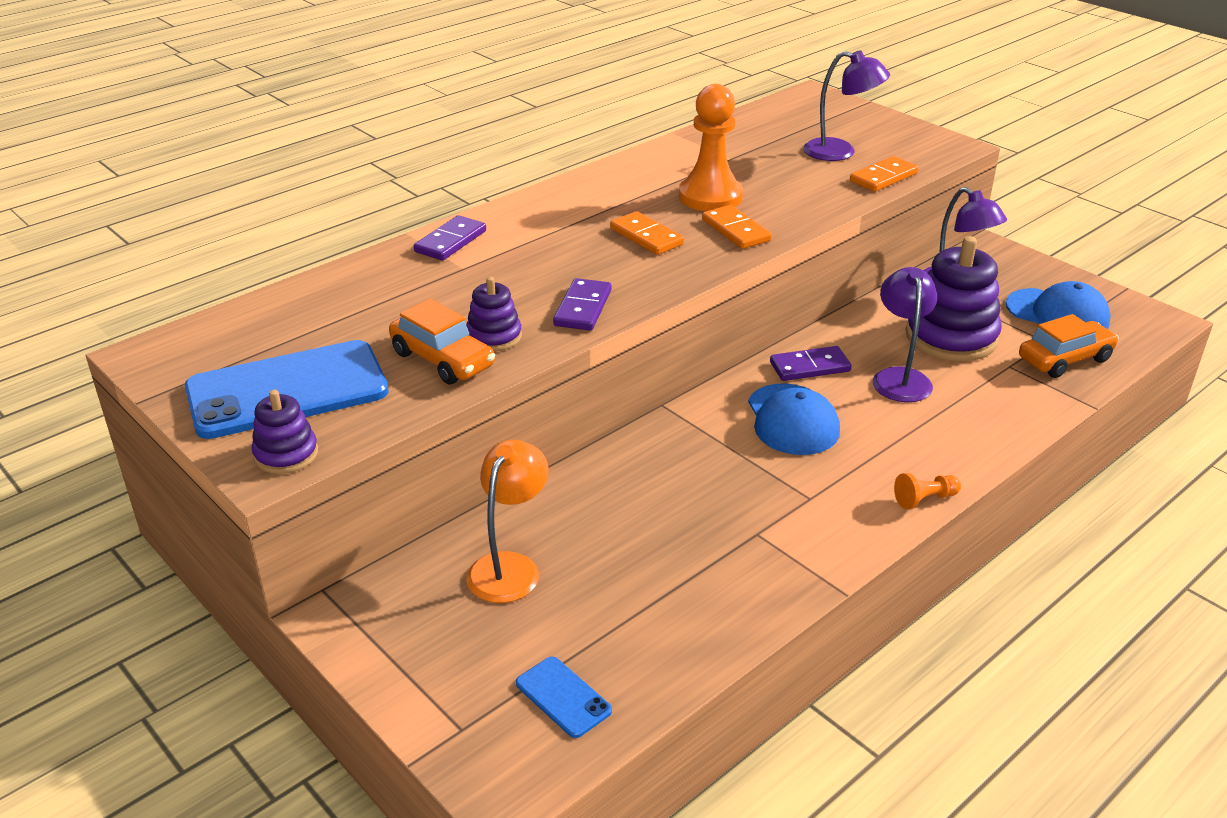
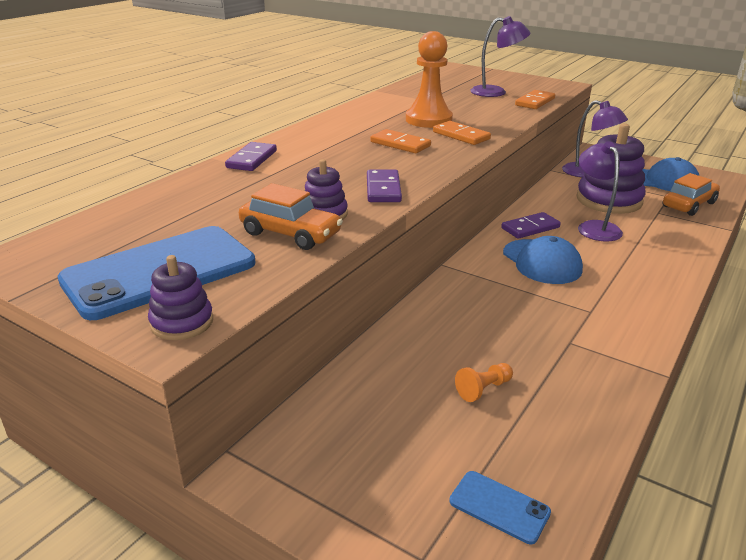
camera: 15 degrees left, 5 degrees down
orange lamp [466,440,548,603] -> none
orange pawn [894,473,961,509] -> orange pawn moved to [455,363,513,402]

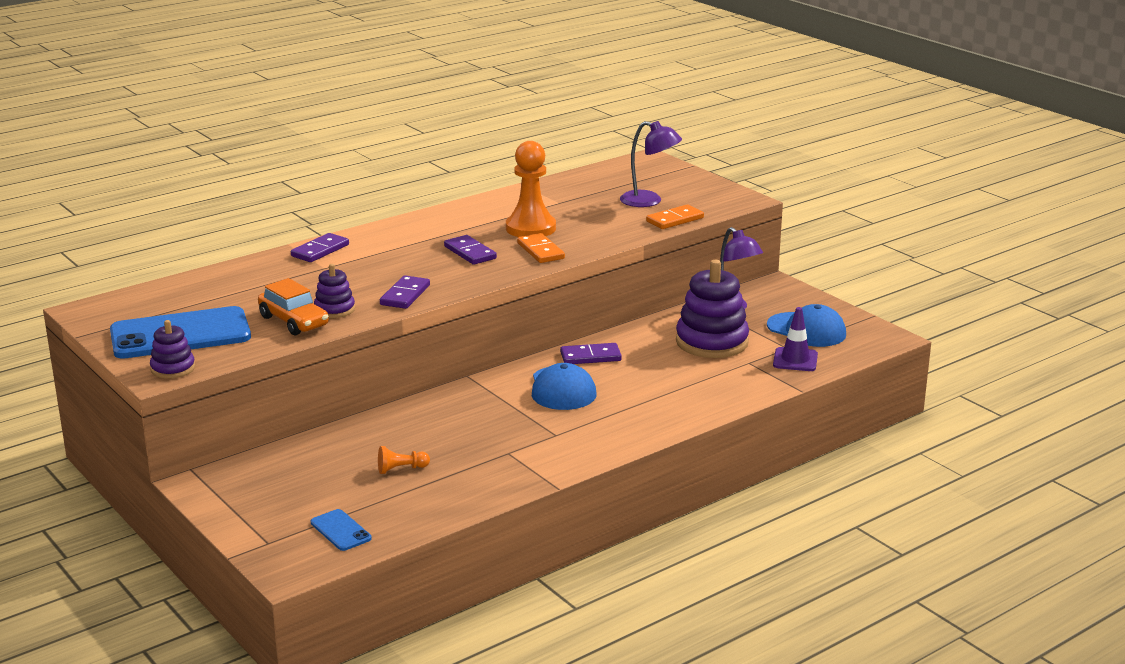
camera: 20 degrees right, 5 degrees down
orange domino [371,129,431,153] -> purple domino [444,235,497,265]
purple lamp [578,141,623,242] -> none
orange car [663,173,720,216] -> purple traffic cone [773,307,818,371]

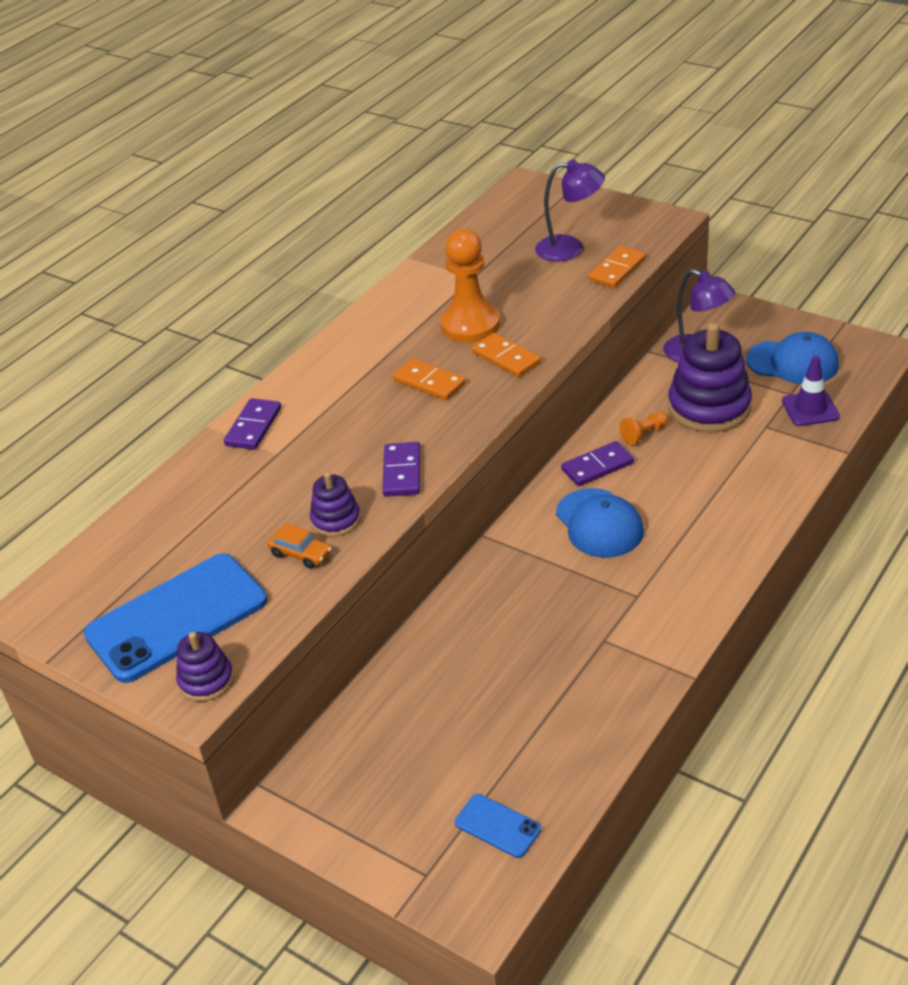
camera: 15 degrees left, 15 degrees up
orange car [258,278,329,335] -> orange car [267,523,332,569], size x0.61
orange pawn [378,446,430,474] -> orange pawn moved to [620,412,668,445]
purple domino [444,235,497,265] -> orange domino [393,358,466,400]

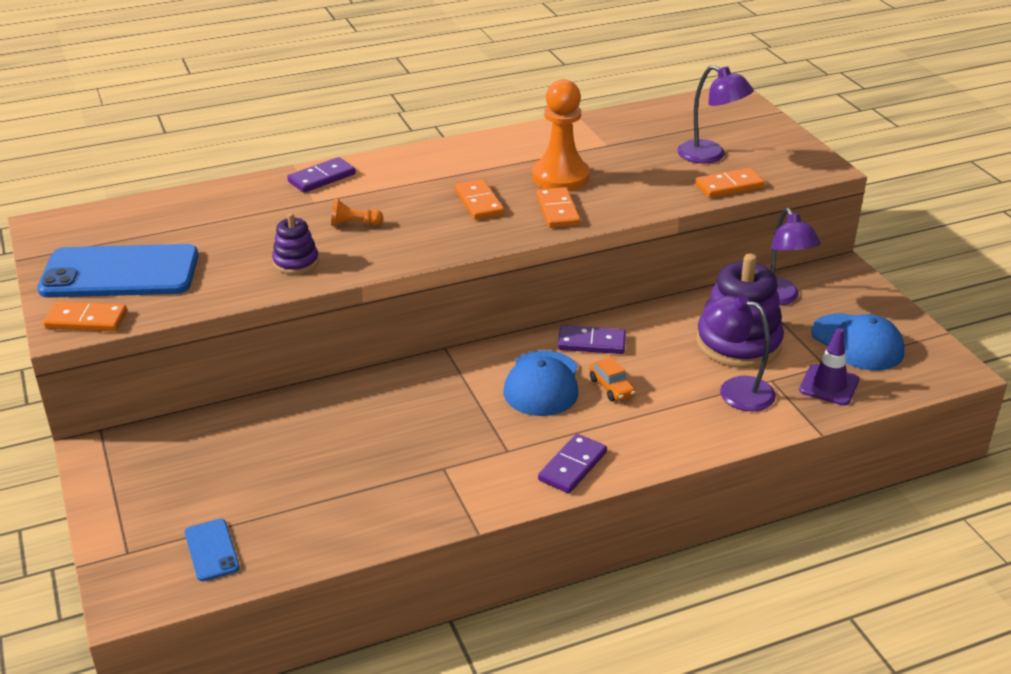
camera: 30 degrees right, 5 degrees down
purple stacking toy [176,632,234,702] -> orange domino [43,302,127,332]
orange car [267,523,332,569] -> orange car moved to [589,357,635,401]
purple domino [382,442,420,497] -> purple domino moved to [538,434,607,493]
orange pawn [620,412,668,445] -> orange pawn moved to [331,198,383,226]
none -> purple lamp [703,295,776,411]

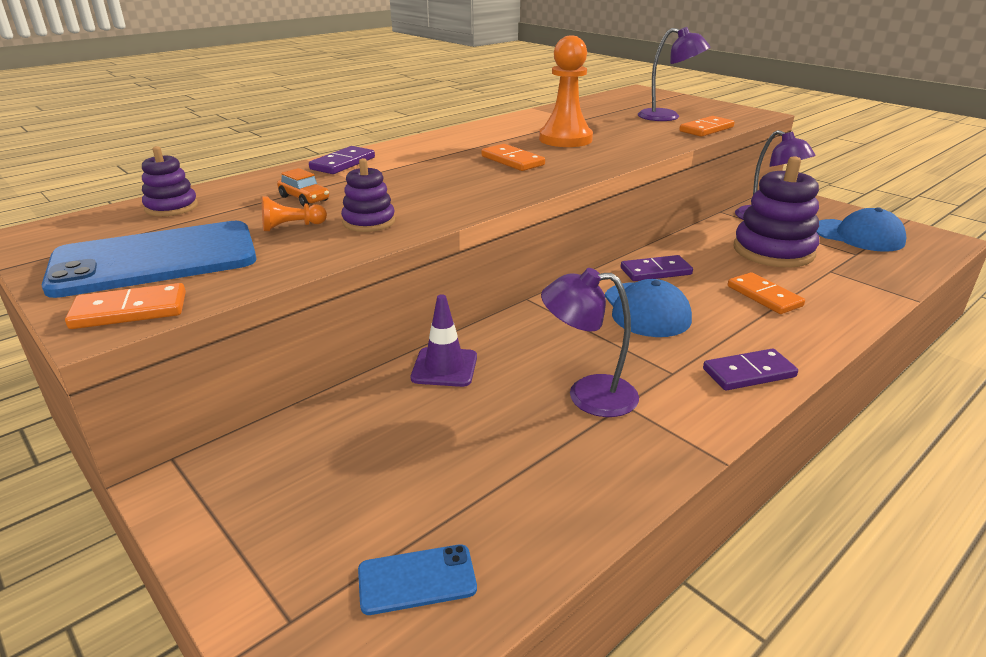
camera: 20 degrees left, 5 degrees down
blue phone [185,519,240,581] -> blue phone turned 60 degrees counterclockwise [358,544,477,615]
orange pawn [331,198,383,226] -> orange pawn moved to [262,196,327,231]
orange domino [536,187,581,228] -> orange domino moved to [728,272,805,314]
purple domino [538,434,607,493] -> purple domino turned 60 degrees clockwise [703,348,798,391]
orange car [589,357,635,401] -> orange car moved to [277,168,329,206]
purple lamp [703,295,776,411] -> purple lamp moved to [541,268,639,417]
purple traffic cone [799,328,859,405] -> purple traffic cone moved to [411,294,477,387]
none -> purple stacking toy [142,146,198,216]

